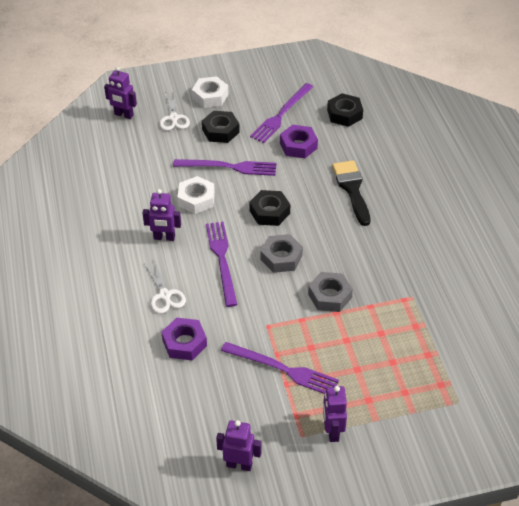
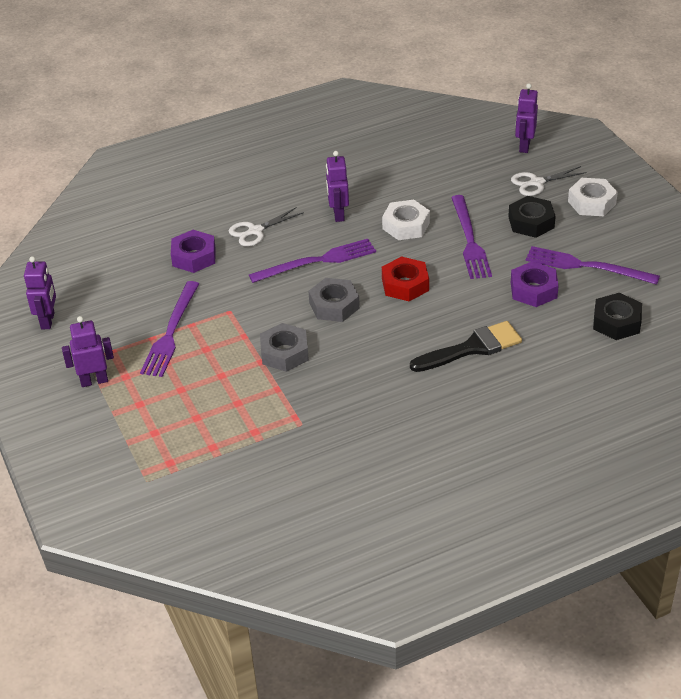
camera: 80 degrees right, 5 degrees down
black nut [249,190,290,226] -> red nut [382,256,429,301]

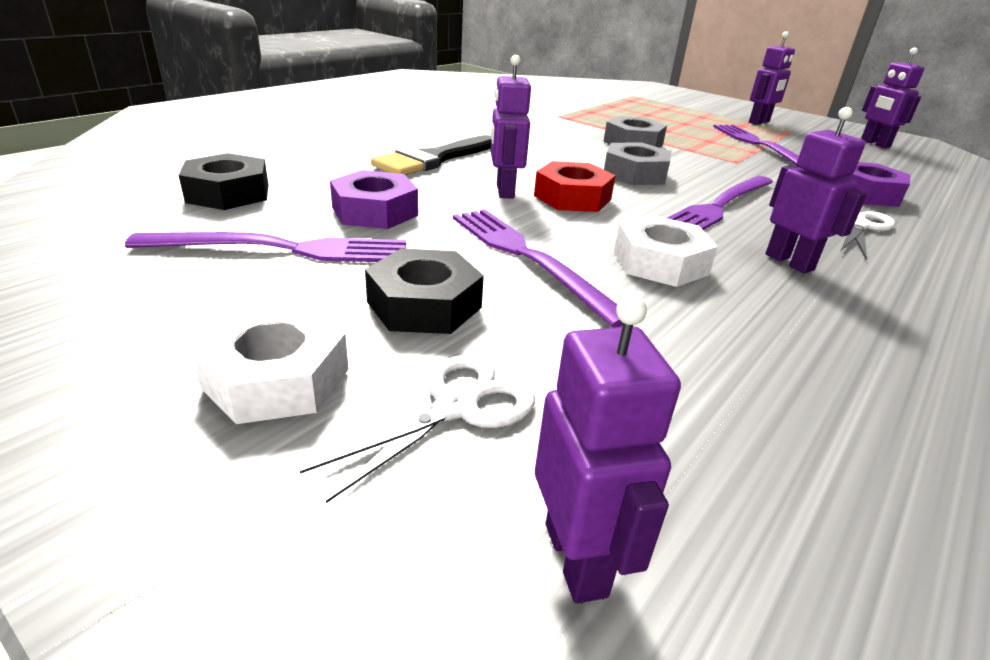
camera: 150 degrees right, 10 degrees down
none -> purple robot [491,55,531,199]

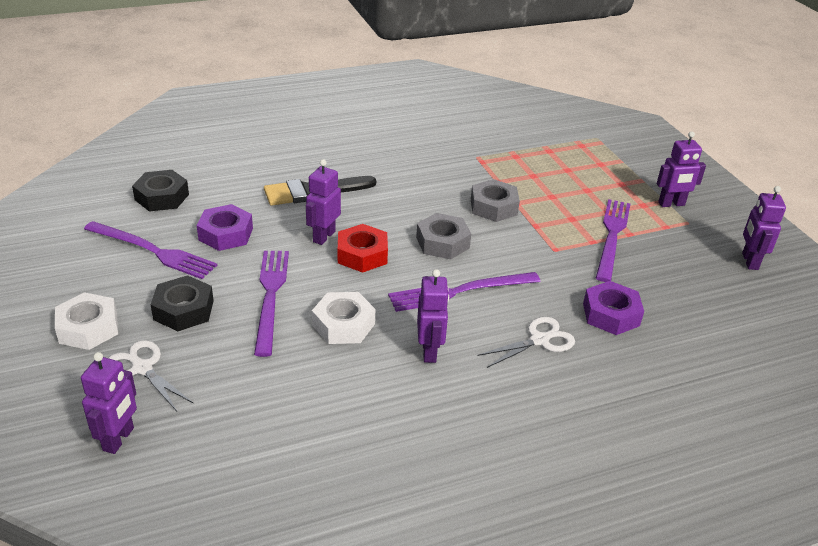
camera: 30 degrees right, 5 degrees up
white scissors [300,355,535,503] -> white scissors turned 120 degrees counterclockwise [109,340,194,411]

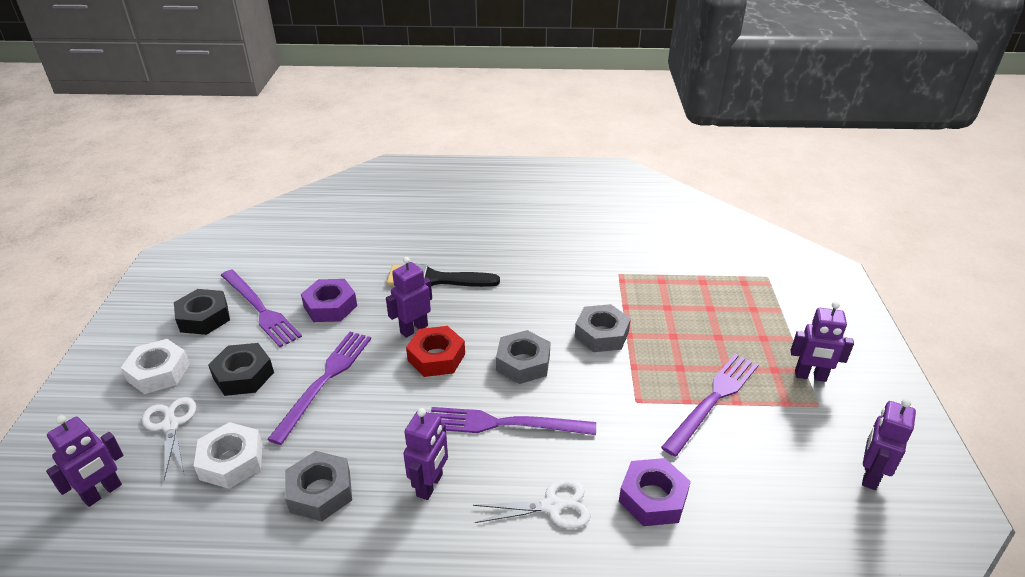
camera: 25 degrees right, 0 degrees up
black nut [132,170,189,212] -> black nut moved to [174,289,230,335]
white nut [312,292,375,344] -> white nut moved to [194,422,263,489]
none -> grey nut [285,451,352,521]

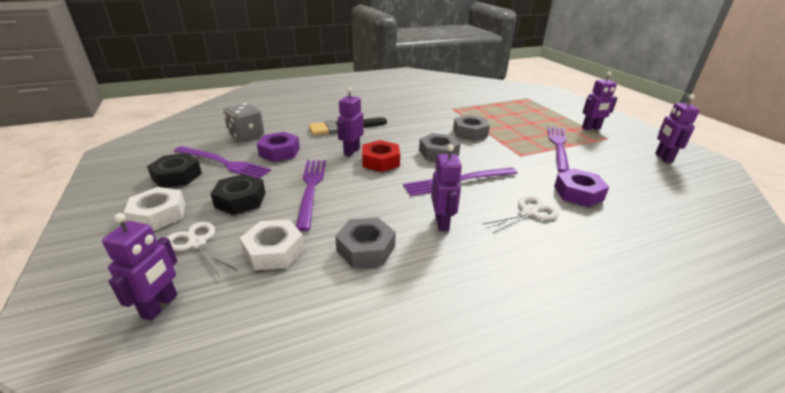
camera: 25 degrees left, 5 degrees down
none -> grey dice [223,103,264,141]

